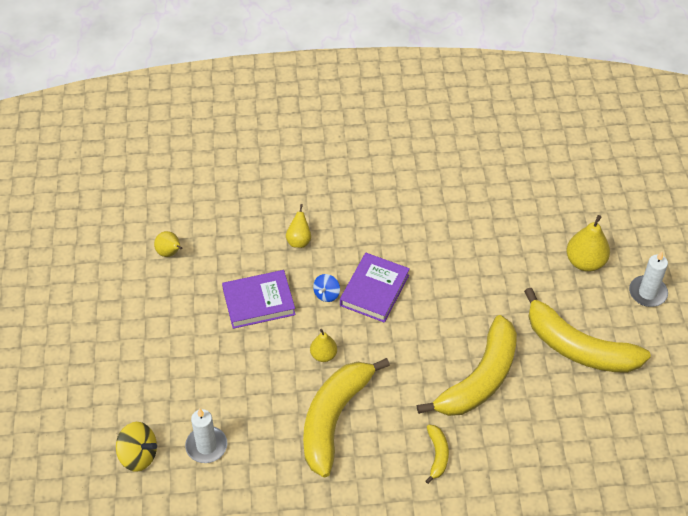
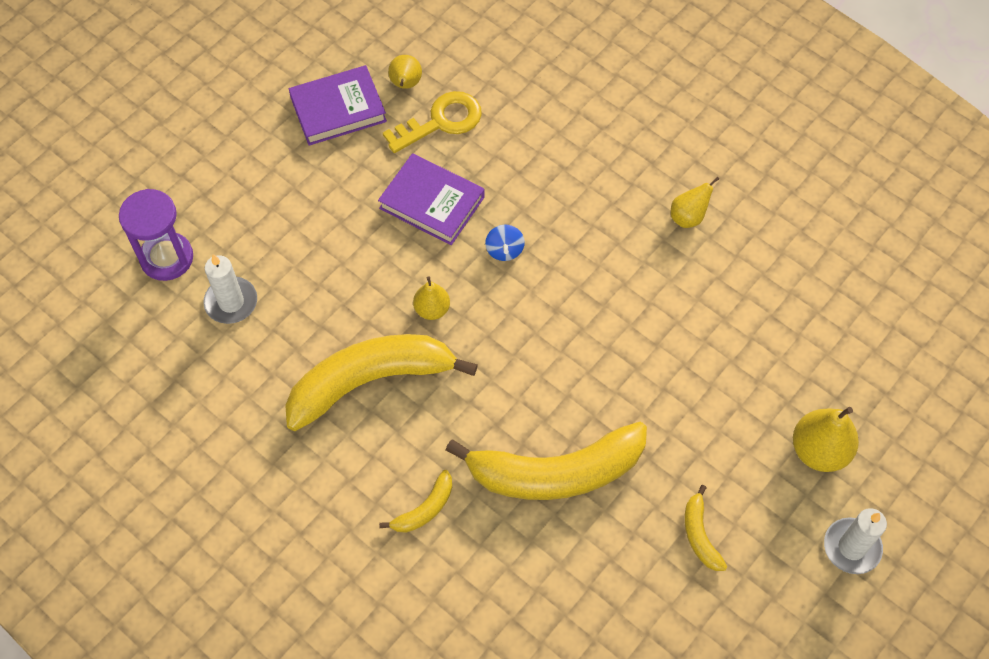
camera: 45 degrees right, 10 degrees up
yellow spinning top [116,422,157,472] -> purple hourglass [119,189,193,281]
yellow pear [286,204,311,248] -> yellow pear moved to [671,177,719,228]
blue spinning top [313,274,340,302] -> blue spinning top turned 75 degrees counterclockwise [485,225,525,261]
purple book [340,253,410,323] -> purple book moved to [289,65,387,146]
yellow banana [524,288,651,373] -> yellow banana [684,485,727,571], size x0.44
none -> yellow key [383,91,482,153]

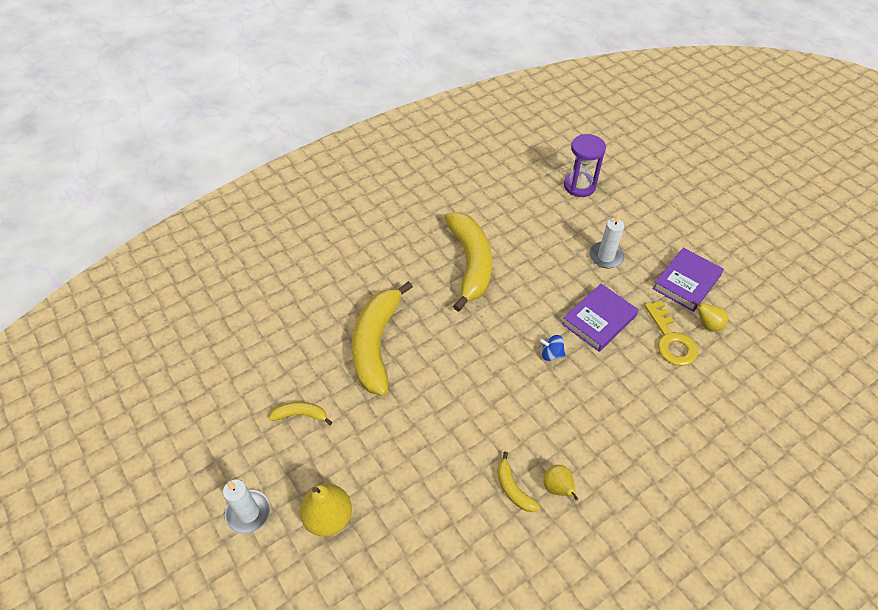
camera: 105 degrees right, 10 degrees down
white candle [203,254,257,324] -> white candle moved to [589,213,624,268]
purple book [289,65,387,146] -> purple book turned 45 degrees clockwise [653,248,724,312]
yellow banana [379,470,452,533] -> yellow banana moved to [497,452,540,512]
yellow pear [413,276,450,320] -> none

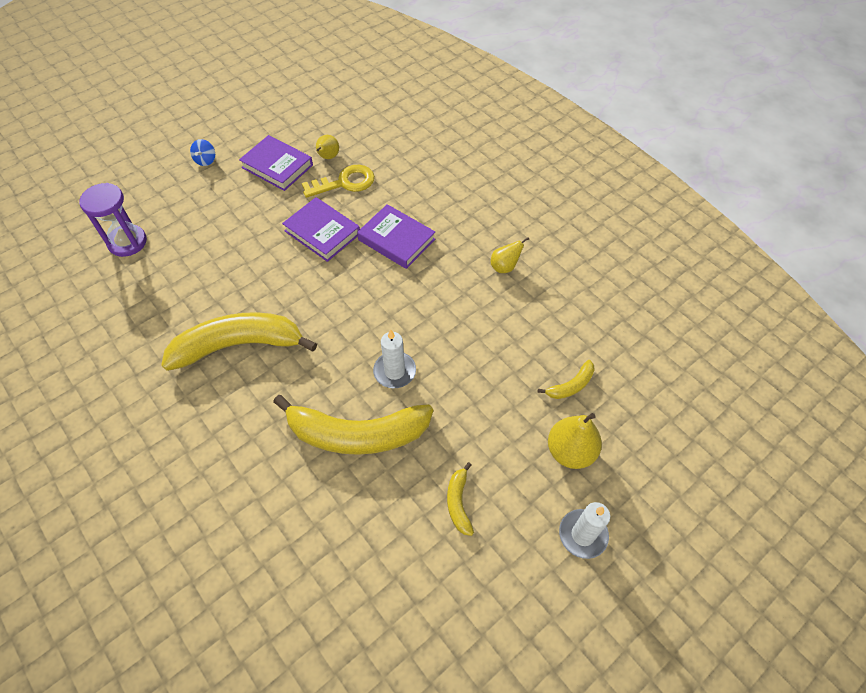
camera: 95 degrees left, 5 degrees up
yellow banana [497,452,540,512] -> yellow banana moved to [537,360,595,399]
blue spinning top [539,335,566,361] -> blue spinning top moved to [190,139,215,166]
white candle [589,213,624,268] -> white candle moved to [373,329,416,388]
none -> purple book [357,204,435,269]

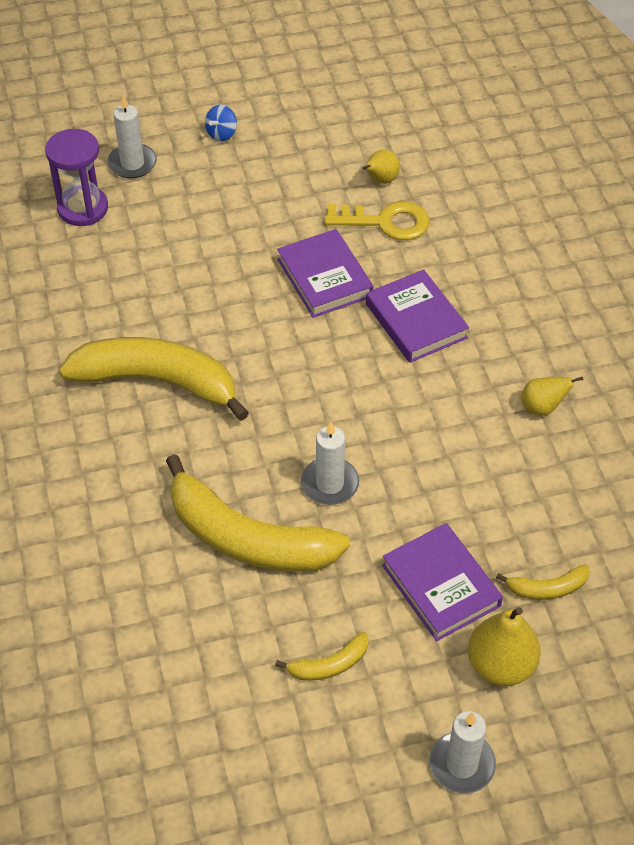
camera: 25 degrees right, 5 degrees down
purple book [239,135,313,191] -> purple book moved to [382,523,503,641]
yellow banana [447,462,474,536] -> yellow banana turned 135 degrees counterclockwise [275,632,369,681]
none -> white candle [108,95,157,178]

